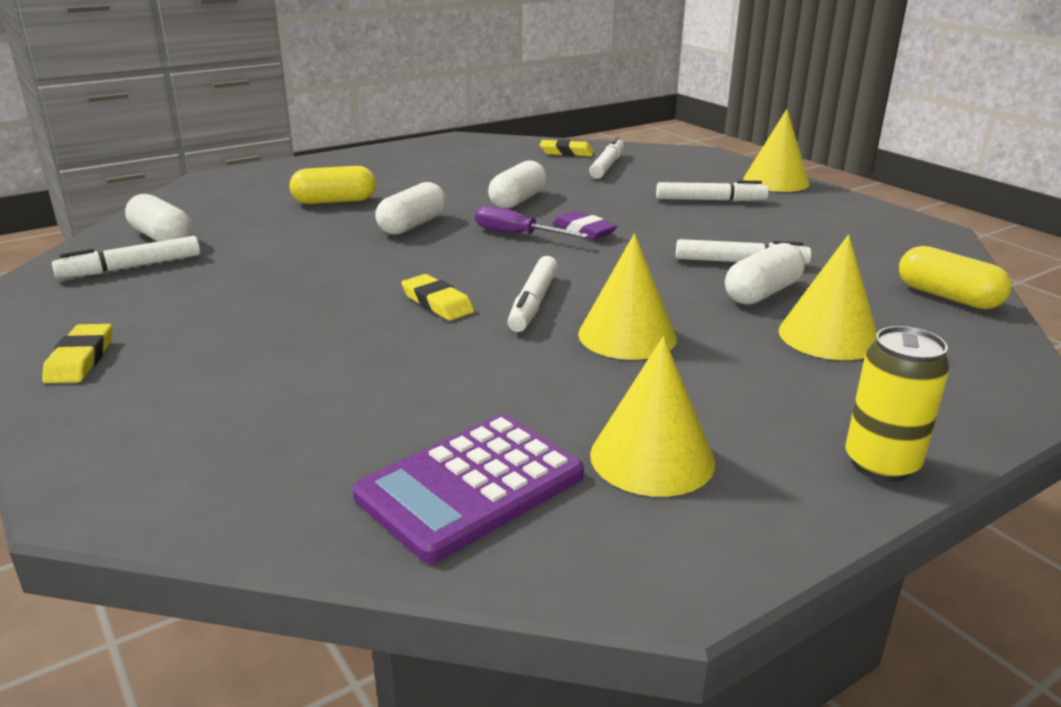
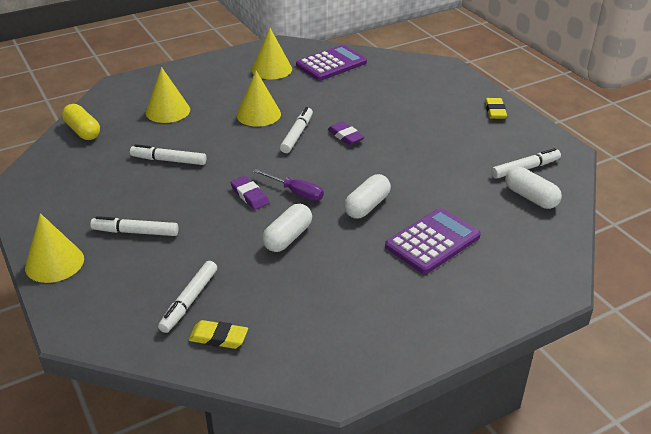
camera: 175 degrees left, 10 degrees up
yellow capsule [289,166,376,204] -> purple calculator [385,208,481,274]
yellow eraser [401,274,474,321] -> purple eraser [328,122,365,145]
white capsule [725,243,805,305] -> none
yellow can [845,326,949,482] -> none

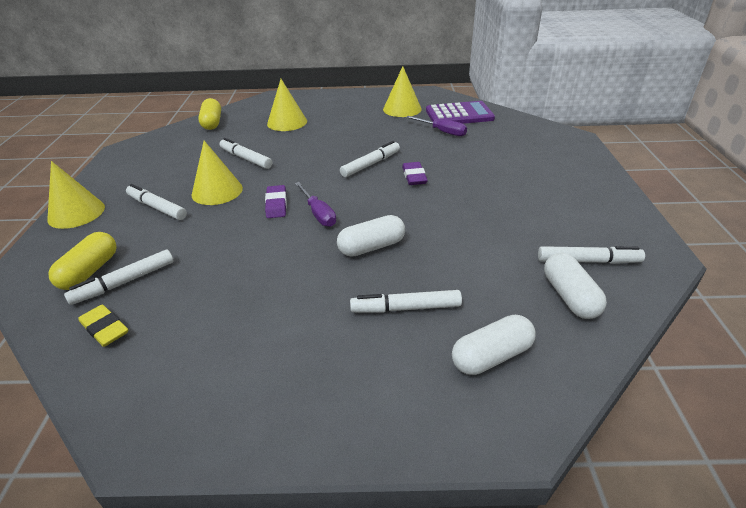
camera: 30 degrees right, 0 degrees up
yellow cone [236,71,281,127] -> yellow cone moved to [191,141,243,205]
white capsule [262,204,312,252] -> white capsule moved to [452,315,536,375]
purple calculator [385,208,481,274] -> white marker [350,290,462,313]
yellow eraser [485,98,507,119] -> none
none -> yellow capsule [48,232,117,290]
none -> purple screwdriver [406,116,467,136]

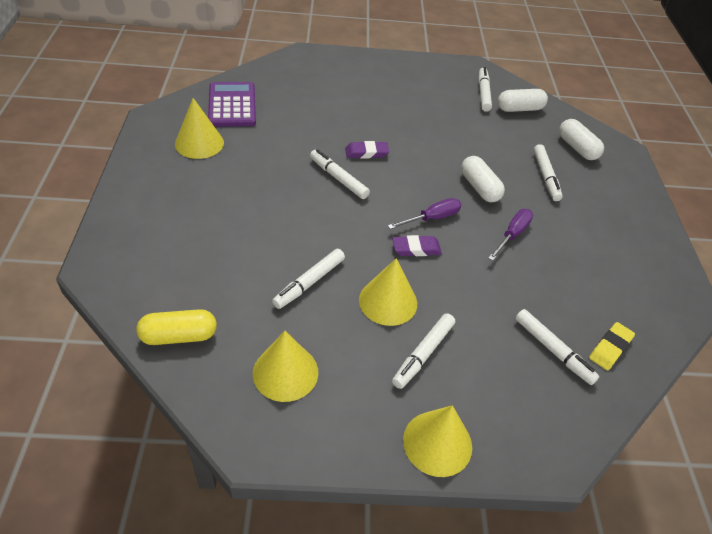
camera: 95 degrees left, 10 degrees up
yellow capsule [48,232,117,290] -> none
yellow cone [267,79,307,131] -> yellow cone moved to [253,331,318,402]
purple screwdriver [406,116,467,136] -> purple screwdriver moved to [488,209,533,261]

